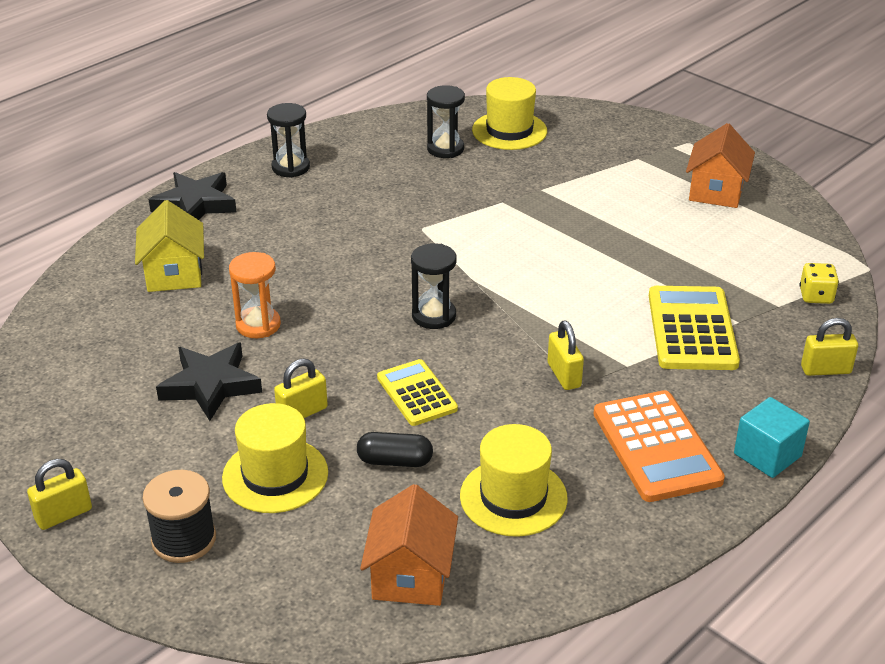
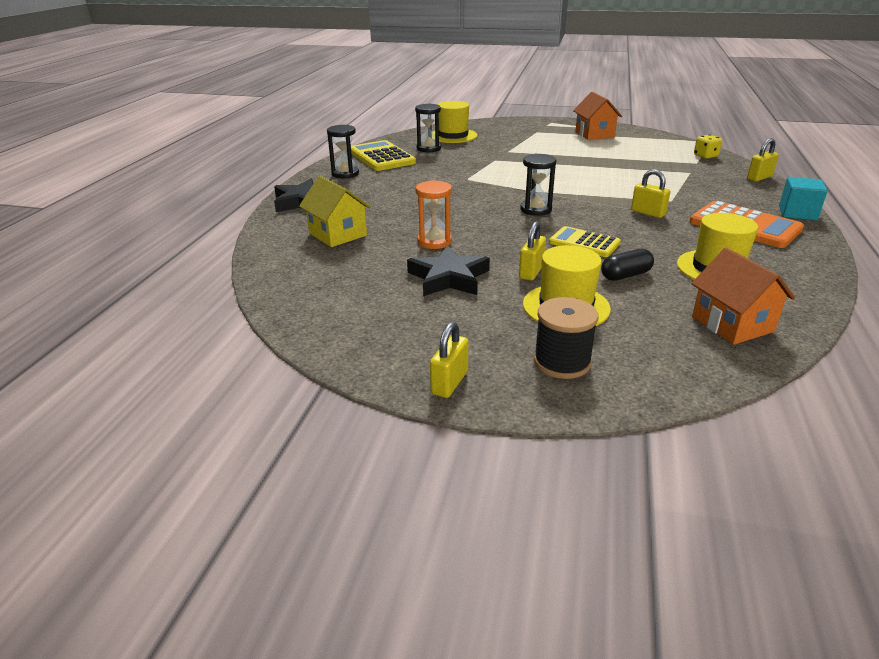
camera: 30 degrees left, 5 degrees down
yellow calculator [649,286,740,370] -> yellow calculator moved to [351,140,416,171]

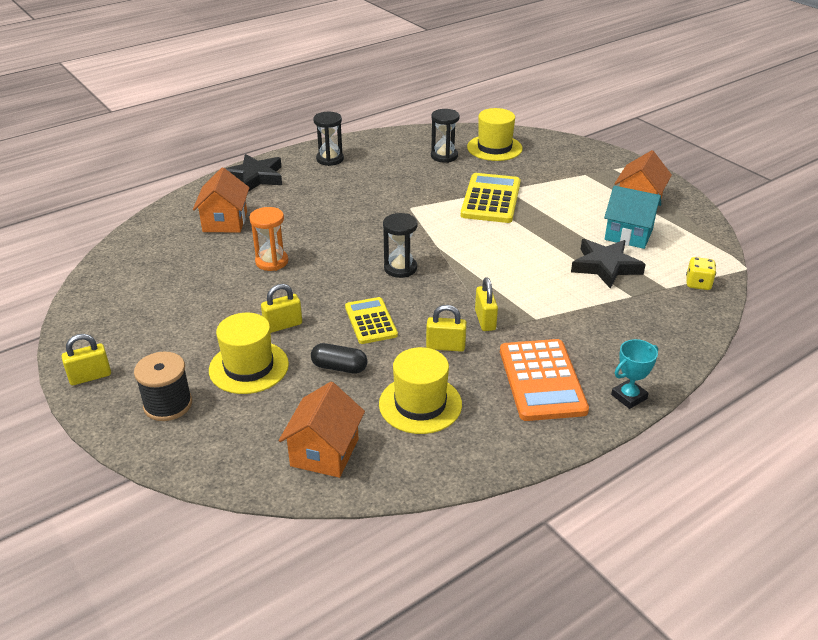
camera: 40 degrees right, 5 degrees up
yellow house [299,176,371,247] -> orange house [193,167,249,233]
yellow calculator [351,140,416,171] -> yellow calculator moved to [461,173,521,223]
black star [407,245,490,296] -> black star moved to [571,239,646,289]
yellow padlock [747,138,779,182] -> yellow padlock moved to [426,305,467,352]
turquoise cube [779,177,828,220] -> turquoise trophy [611,339,658,409]
none -> turquoise house [604,186,661,249]

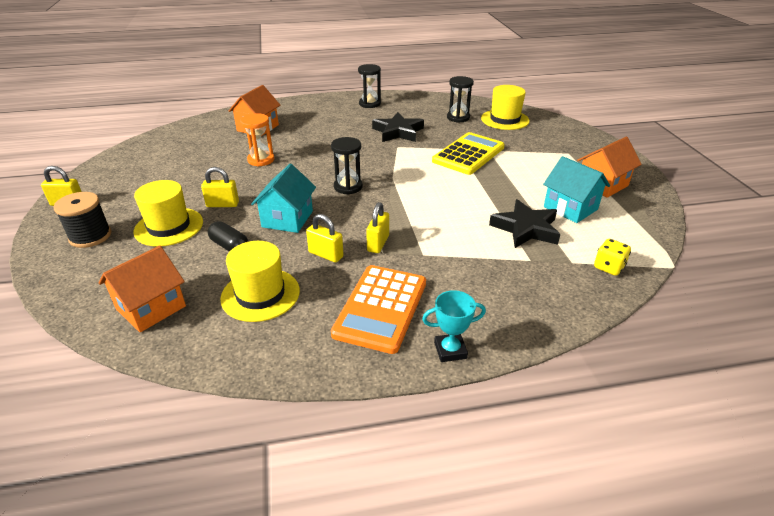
camera: 25 degrees right, 0 degrees up
black star [225,154,282,192] -> black star moved to [372,112,424,142]
yellow calculator [345,297,398,344] -> turquoise house [251,164,316,233]

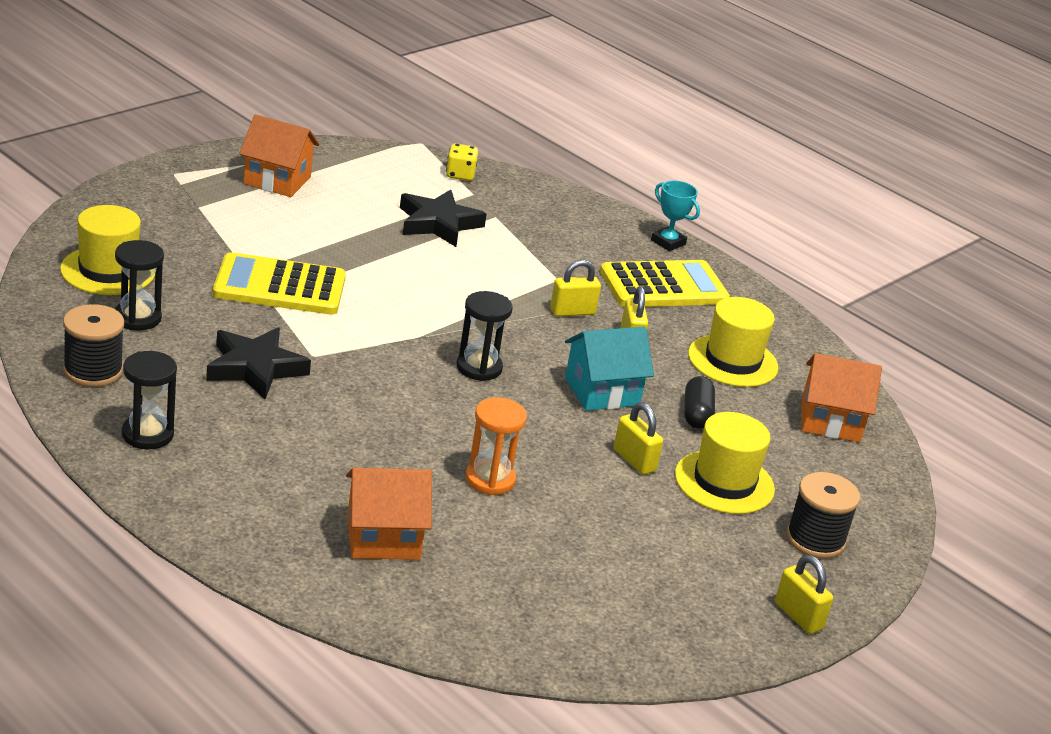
camera: 130 degrees left, 5 degrees down
orange calculator [331,265,426,354] -> yellow calculator [600,260,730,307]
turquoise house [543,156,610,223] -> none
none -> black spool [63,304,124,387]

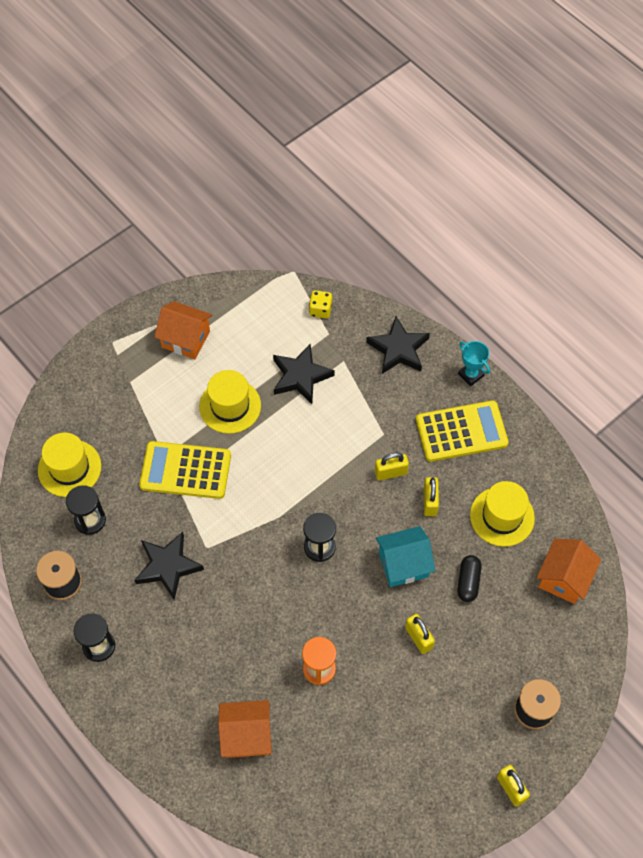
camera: 10 degrees right, 30 degrees up
yellow hat [675,412,775,514] -> yellow hat moved to [199,370,261,434]
orange house [801,353,882,442] -> orange house turned 75 degrees counterclockwise [537,539,601,604]
none -> black star [366,316,430,374]

